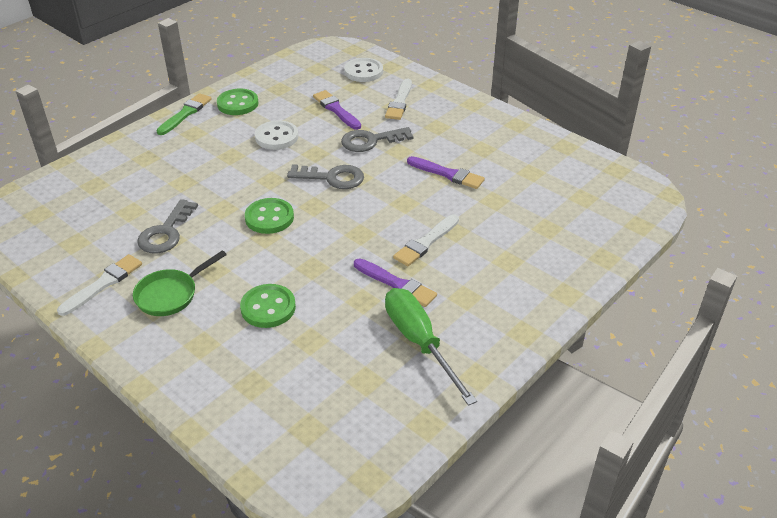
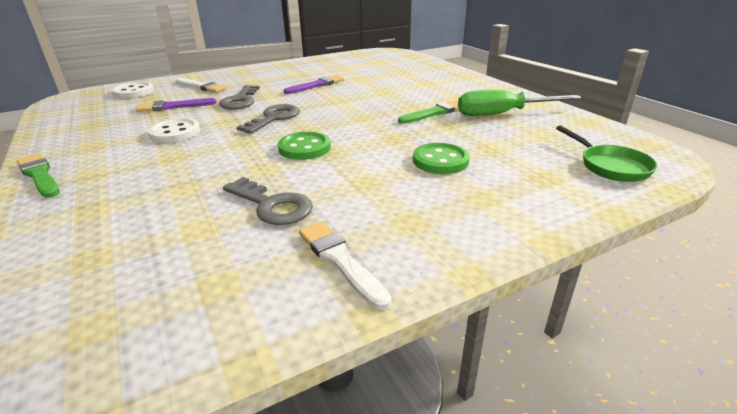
camera: 70 degrees left, 10 degrees down
green pan [133,250,227,316] -> green pan moved to [556,125,657,182]
green button [217,89,259,115] -> none
purple brush [354,258,437,307] -> green brush [398,100,459,124]
white brush [393,215,459,266] -> none

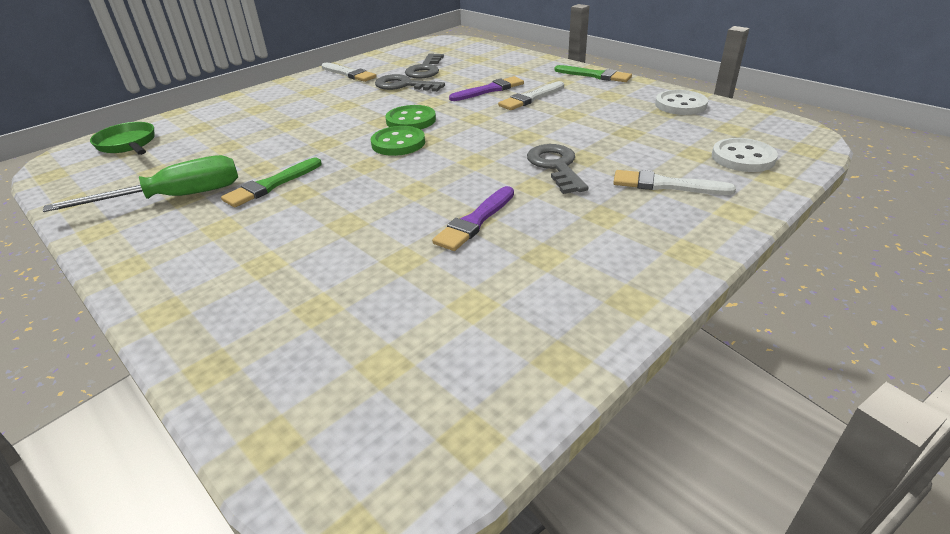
camera: 165 degrees right, 5 degrees up
purple brush [135,98,217,112] -> purple brush moved to [449,76,524,101]
white button [148,118,200,143] -> white button moved to [655,90,708,115]
grey key [237,104,300,134] -> grey key moved to [405,54,444,79]
green button [413,143,470,174] -> green button moved to [371,126,425,156]
none -> white brush [498,81,564,110]

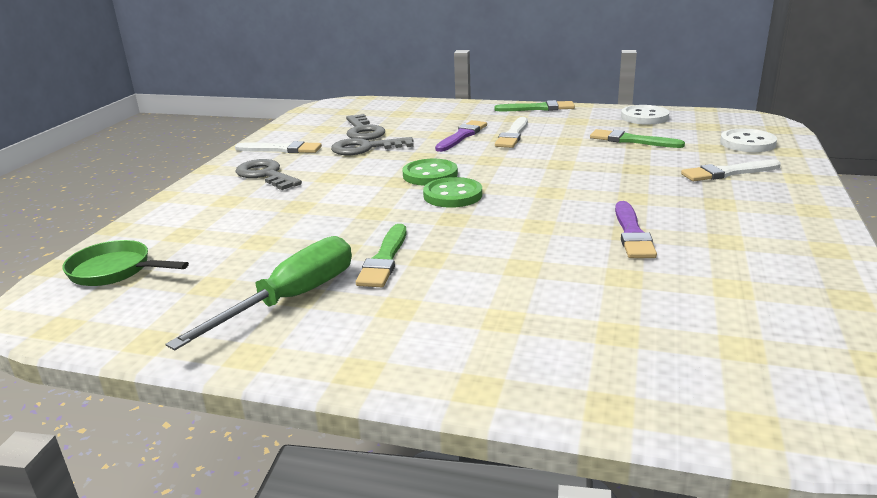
camera: 30 degrees left, 10 degrees down
grey key [527,144,588,194] -> grey key moved to [235,159,302,190]
none -> green brush [590,129,685,148]

